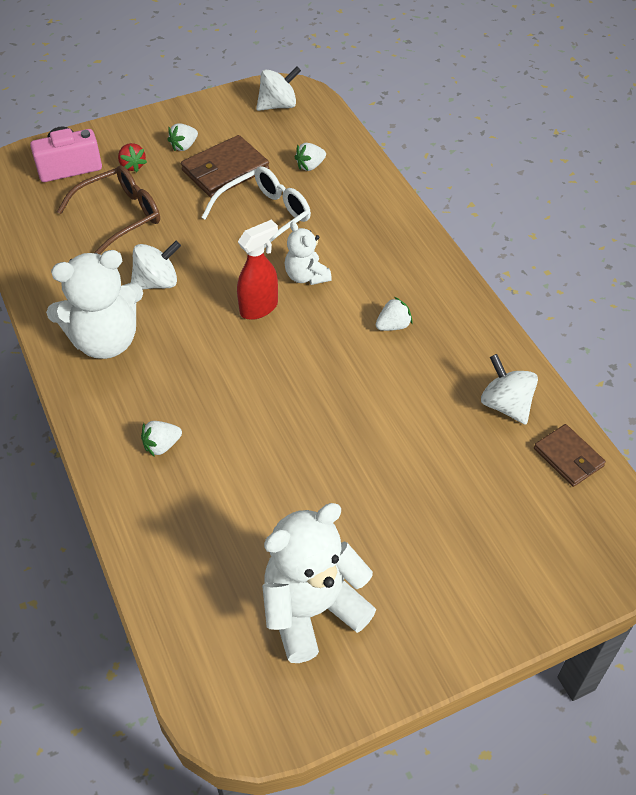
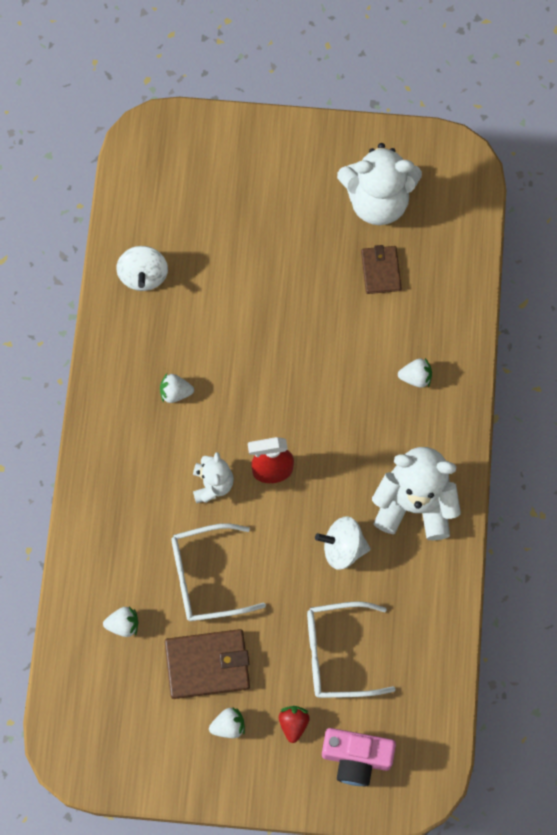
camera: 150 degrees left, 20 degrees up
brown glasses [57,165,160,254] -> white glasses [307,601,396,698]
white spinning top [256,67,301,111] -> none
brown wallet [534,424,606,487] -> brown wallet moved to [361,245,402,294]

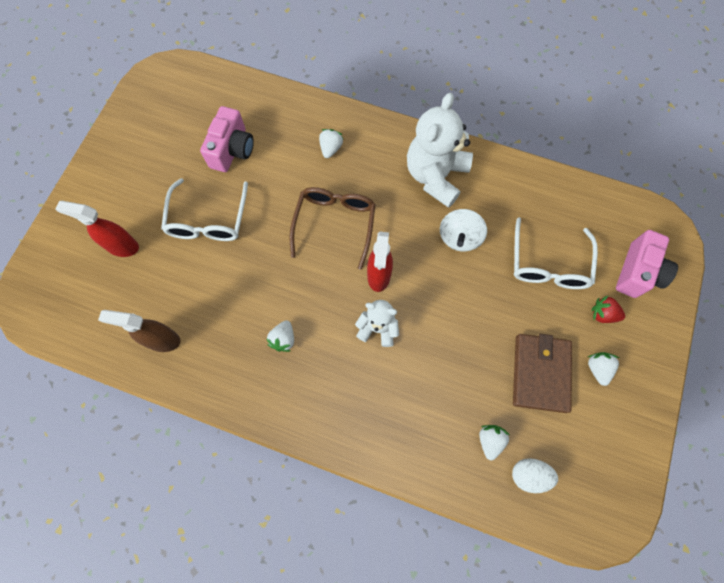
camera: 75 degrees left, 0 degrees up
white spinning top [116,246,168,291] -> brown spray bottle [98,310,181,352]
white glasses [171,523,266,621] -> white glasses moved to [161,178,248,241]
white teddy bear [337,143,422,225] -> none
brown wallet [361,245,402,294] -> pink camera [200,106,254,172]
none -> red spray bottle [55,201,139,257]
none -> brown glasses [290,187,376,270]
none -> white egg [512,458,558,493]

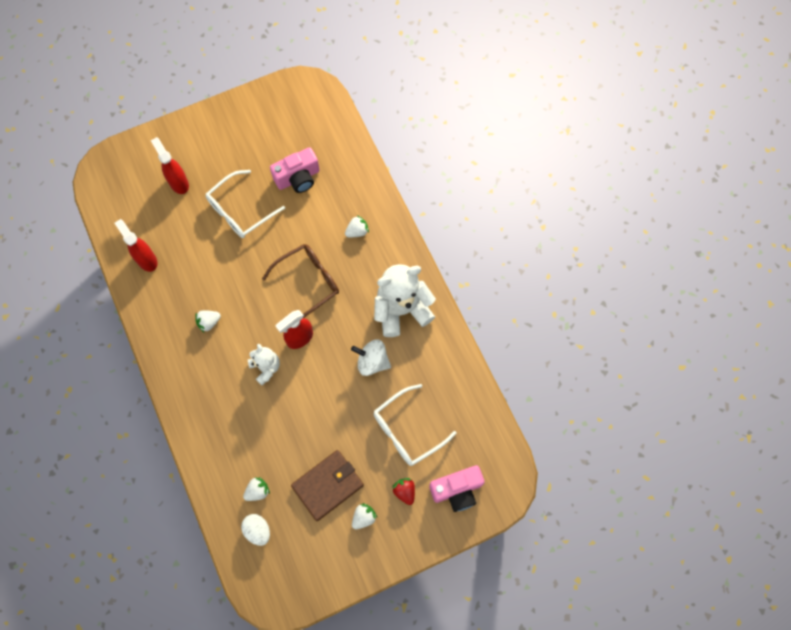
camera: 45 degrees right, 0 degrees up
brown spray bottle [98,310,181,352] -> red spray bottle [115,219,157,272]
white spinning top [440,209,487,251] -> white spinning top turned 45 degrees clockwise [351,339,391,376]

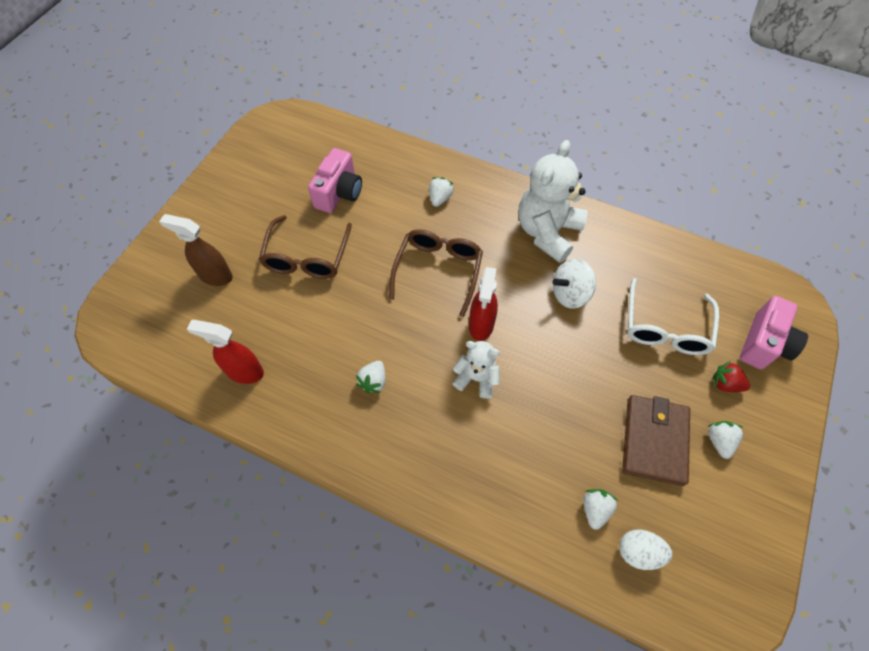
camera: 40 degrees left, 10 degrees down
red spray bottle [151,137,189,194] -> brown spray bottle [159,214,233,286]
white glasses [206,170,285,238] -> brown glasses [259,215,352,279]

